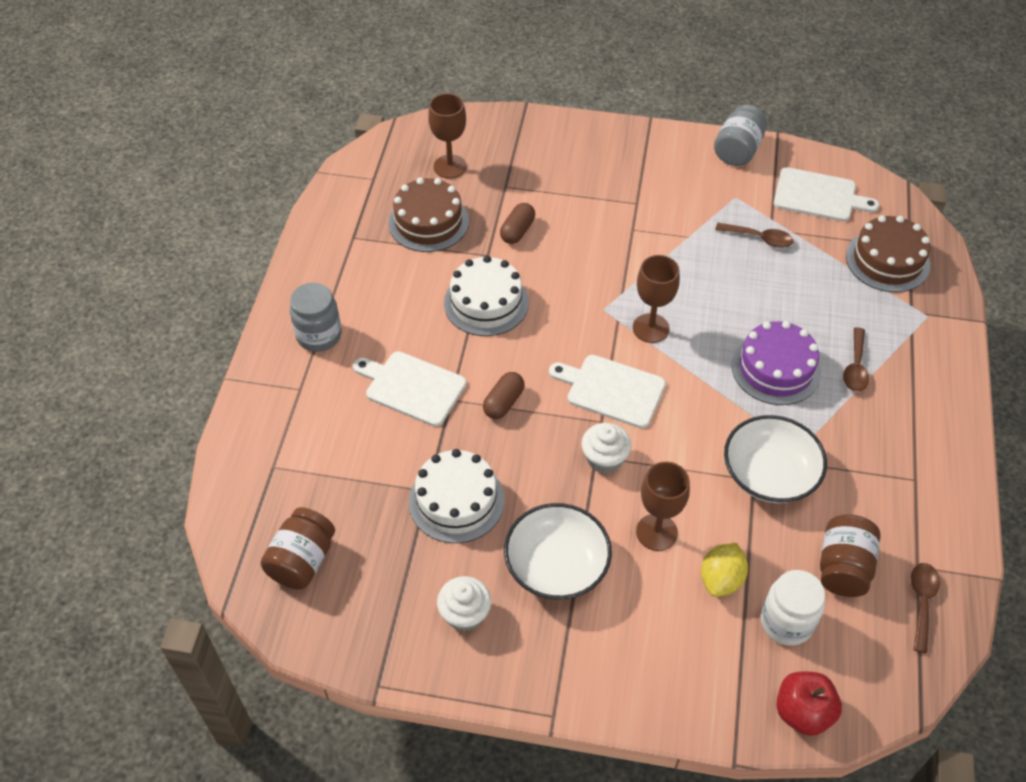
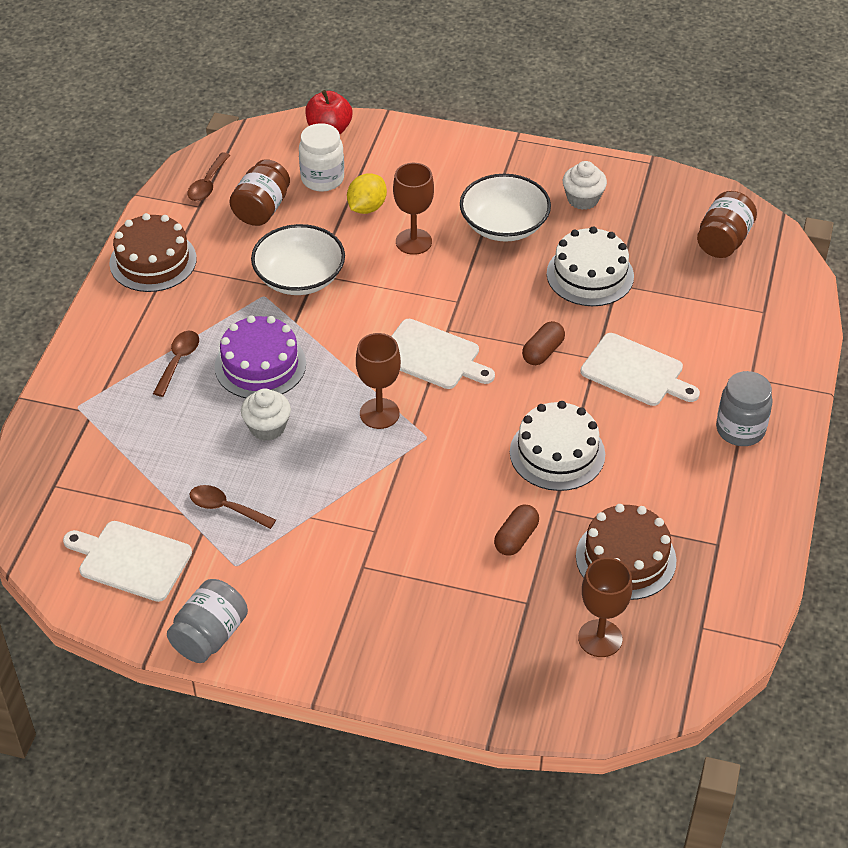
camera: 175 degrees left, 5 degrees down
white cupcake [581,423,631,474] -> white cupcake moved to [241,388,291,441]
brown cake [846,215,931,292] -> brown cake moved to [109,213,197,292]

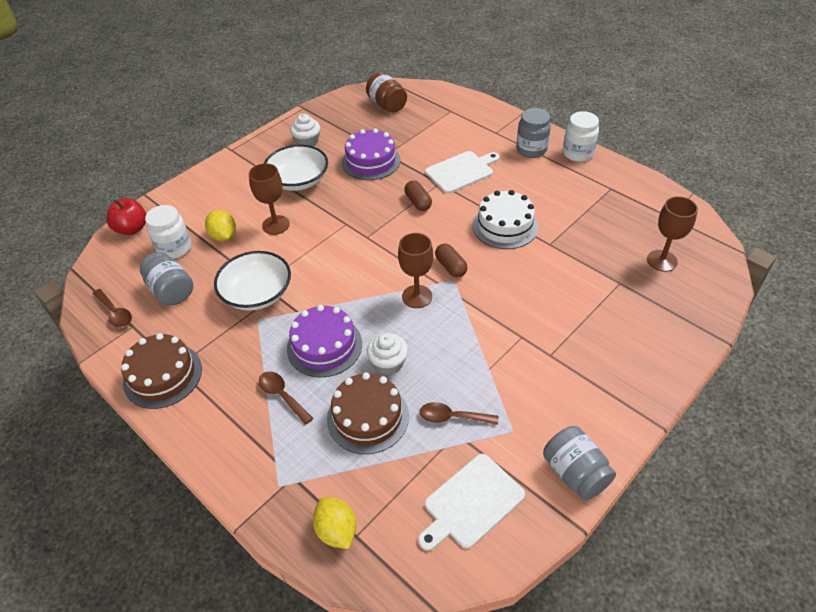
camera: 60 degrees left, 0 degrees up
brown spoon [190,485,276,529] -> brown spoon turned 45 degrees clockwise [419,402,498,425]
brown jar [229,159,290,226] -> grey jar [140,252,193,306]
white cutting board [391,319,495,389] -> none
brown capsule [494,505,539,556] -> brown capsule moved to [435,243,467,277]
white cake [547,227,634,306] -> purple cake [342,128,400,180]
brown cake [576,504,677,600] -> brown cake moved to [327,372,409,454]
none -> yellow lemon [313,497,356,549]
none -> white jar [563,111,599,162]

